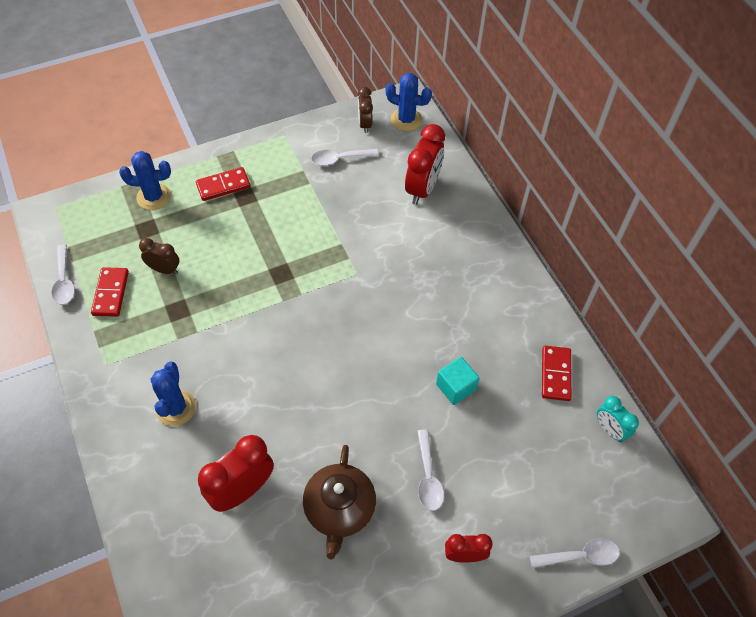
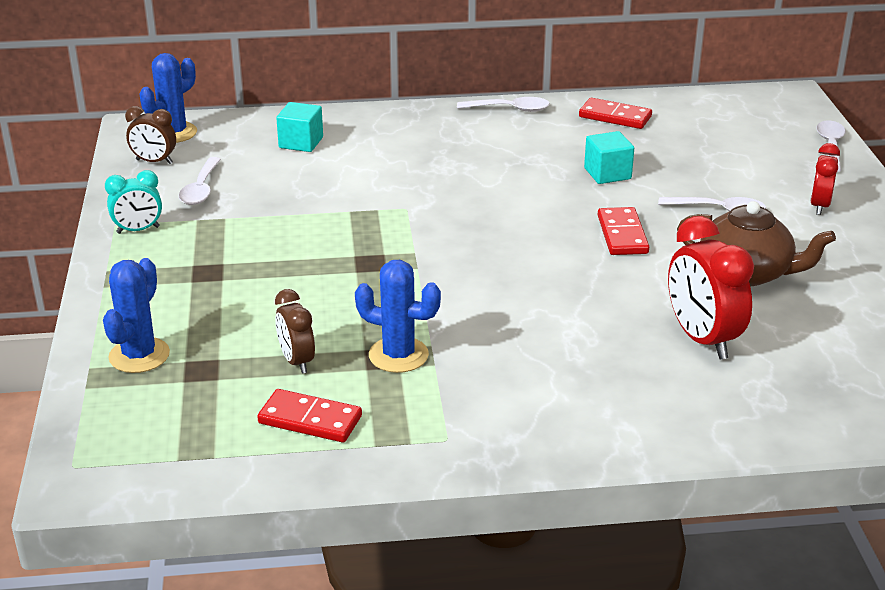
camera: 70 degrees left, 25 degrees down
white spoon [51,244,75,305] -> white spoon moved to [457,97,550,112]
brown clock [139,238,179,274] -> brown clock turned 60 degrees counterclockwise [275,289,315,374]
blue cactus [151,362,196,426] -> blue cactus moved to [355,260,441,373]
red domino [196,167,250,201] -> red domino moved to [598,207,649,255]
red clock [405,124,445,205] -> turquoise cube [276,102,323,152]
turquoise clock [597,396,639,442] -> turquoise clock moved to [105,170,162,234]

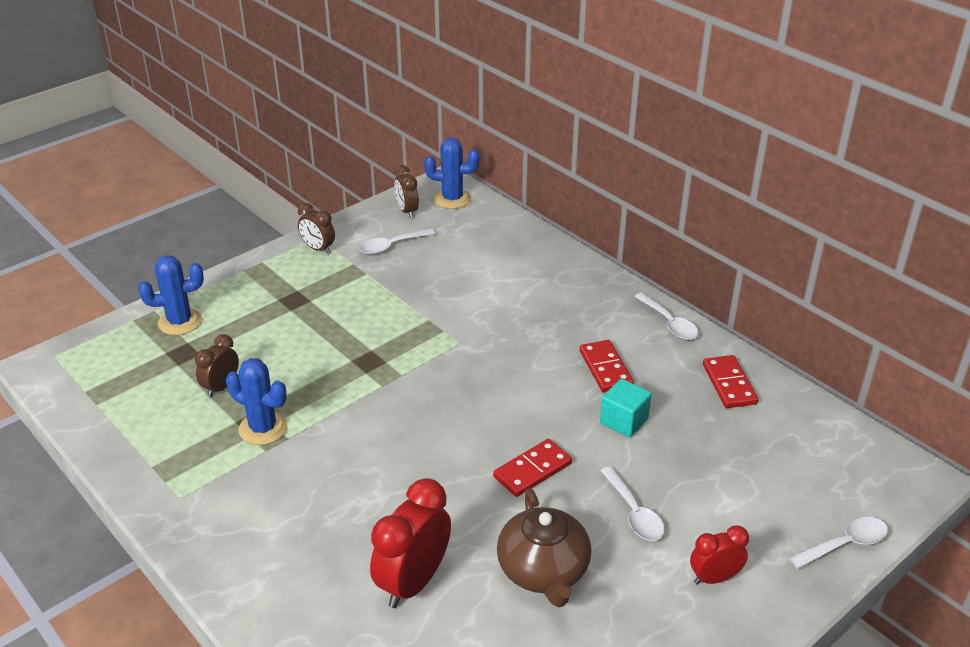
camera: 55 degrees right, 5 degrees up
turquoise clock [105,170,162,234] -> brown clock [298,203,335,254]
red domino [257,389,362,442] -> red domino moved to [579,340,634,392]
turquoise cube [276,102,323,152] -> none
blue cactus [355,260,441,373] -> blue cactus turned 45 degrees counterclockwise [226,358,287,445]

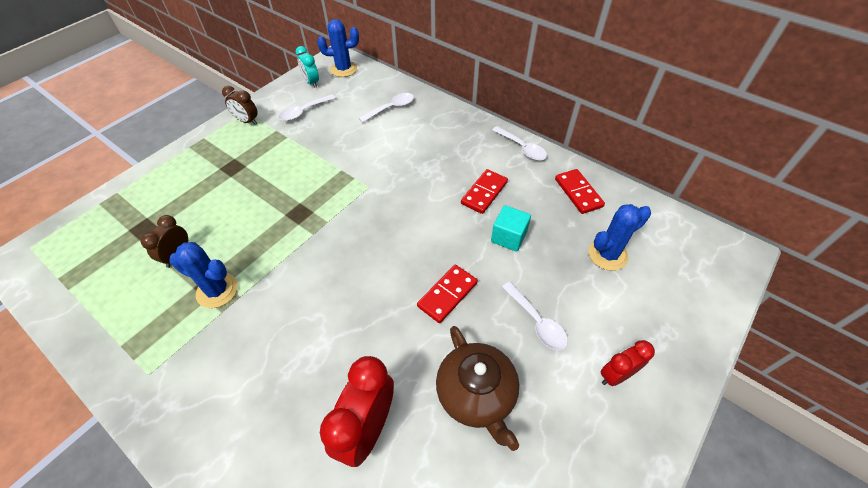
camera: 10 degrees left, 15 degrees up
blue cactus [138,255,204,335] -> blue cactus moved to [589,204,651,271]
brown clock [394,165,419,218] -> turquoise clock [296,46,319,88]
red domino [579,340,634,392] -> red domino turned 60 degrees clockwise [461,169,508,214]
white spoon [789,517,888,569] -> white spoon moved to [359,93,414,123]

